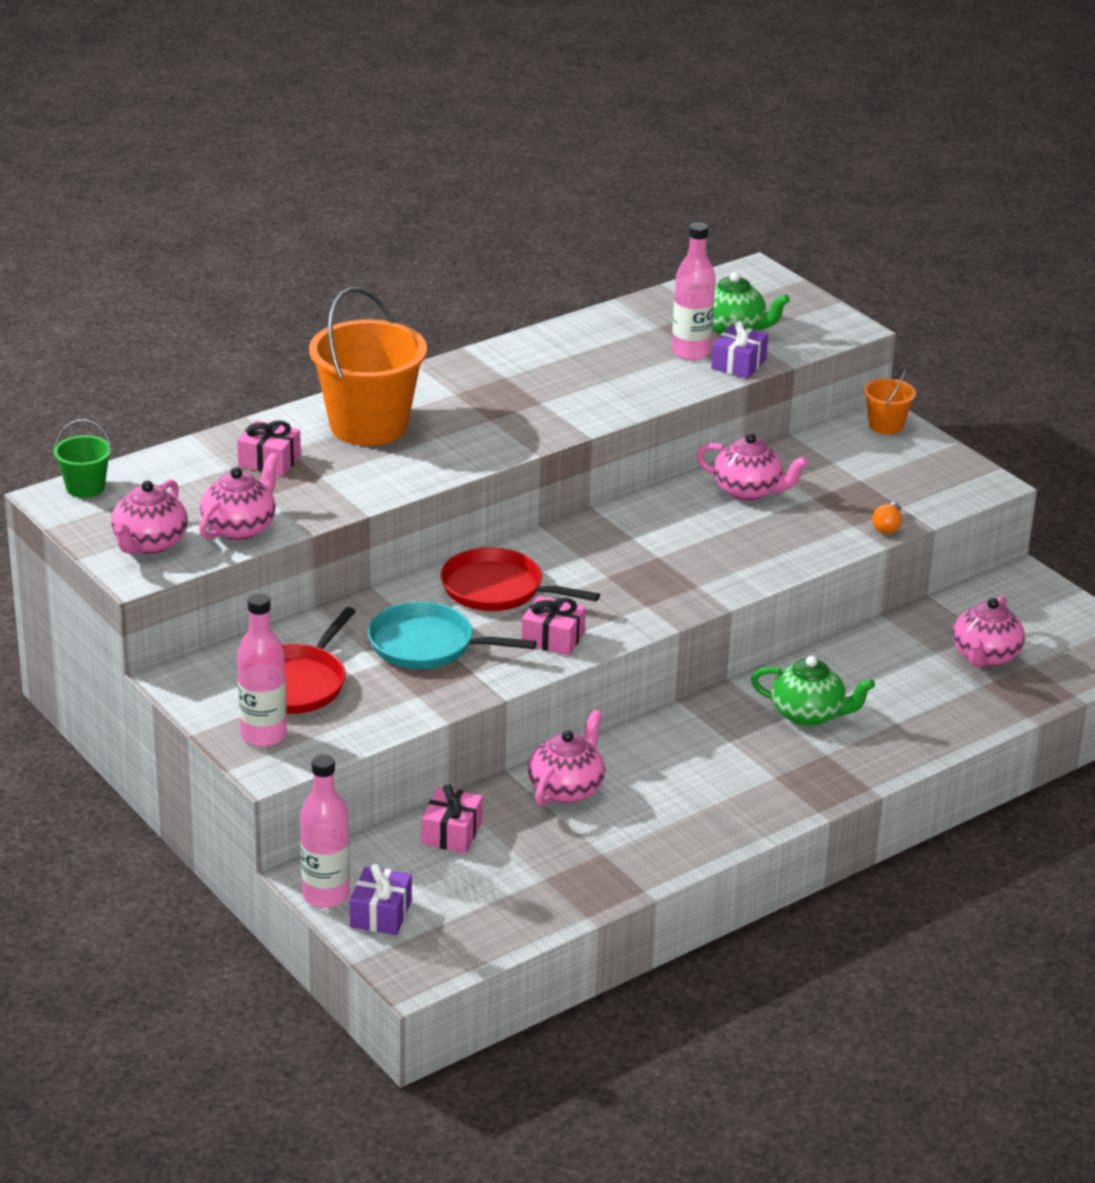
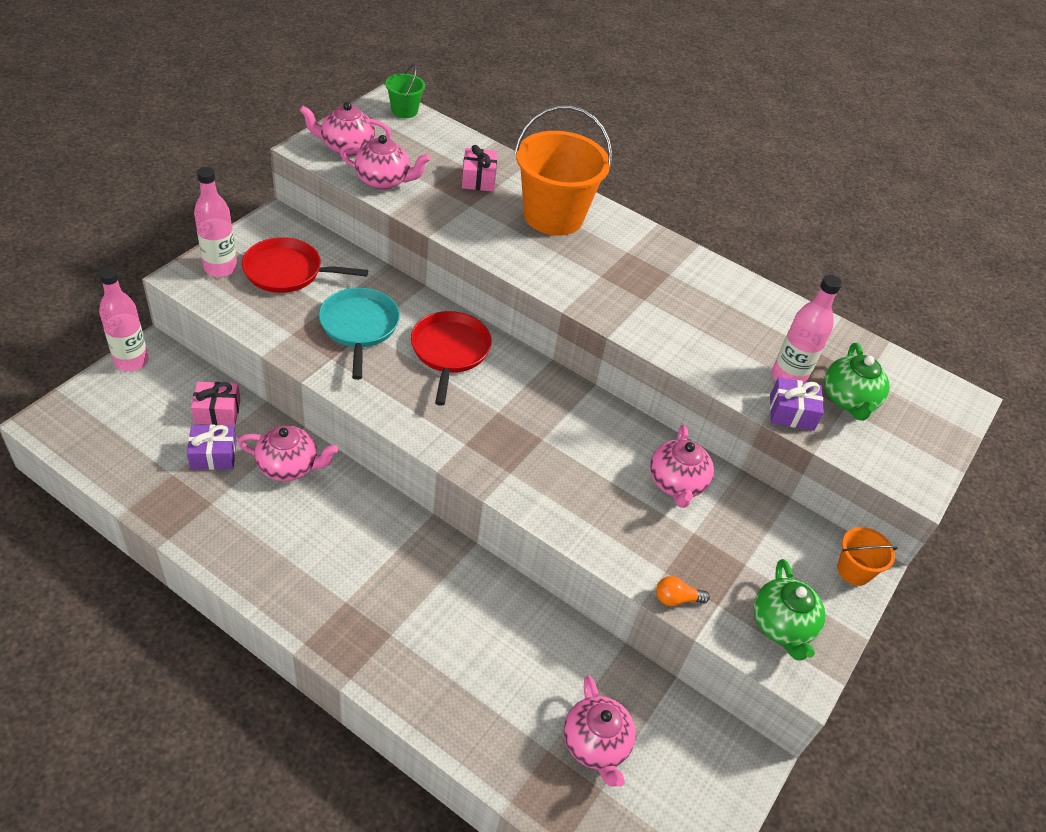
camera: 65 degrees right, 15 degrees up
purple gift [349,864,412,935] -> purple gift moved to [187,425,237,470]
pink gift [521,595,586,656] -> none
green teapot [751,656,875,727] -> green teapot moved to [754,559,826,661]
pink teapot [953,595,1025,667] -> pink teapot turned 105 degrees counterclockwise [564,676,636,787]

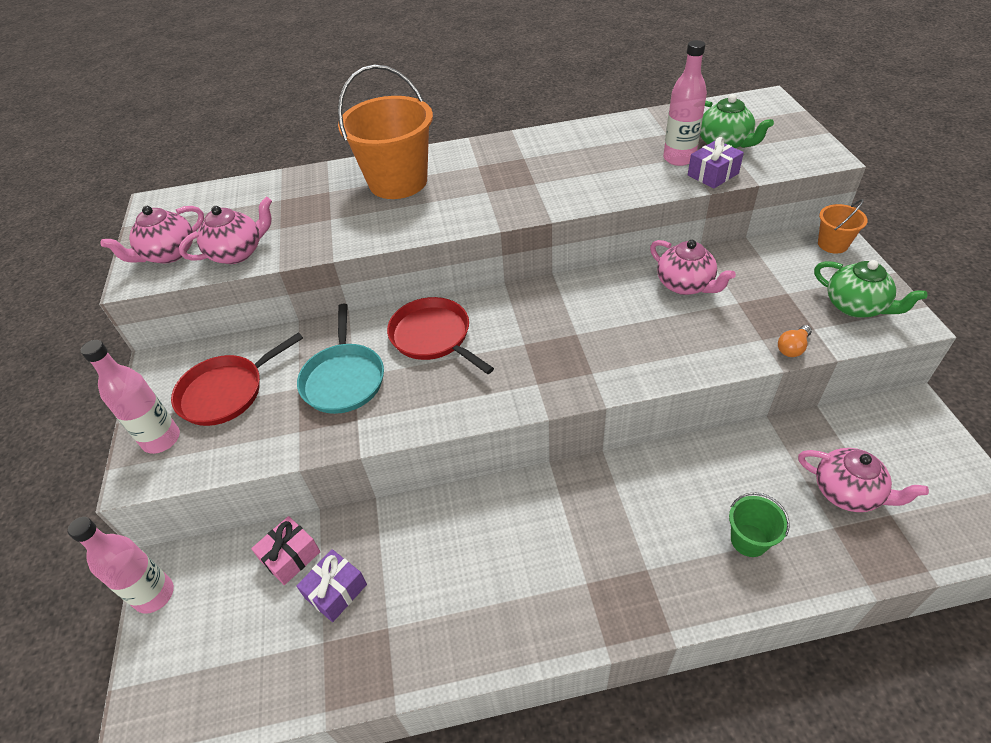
camera: 35 degrees left, 0 degrees up
pink teapot [238,425,338,481] -> none
turquoise pan [319,287,400,380] -> turquoise pan turned 135 degrees counterclockwise [297,304,384,414]
green bucket [385,64,425,118] -> green bucket moved to [729,492,790,557]
pink gift [462,145,497,192] -> none

